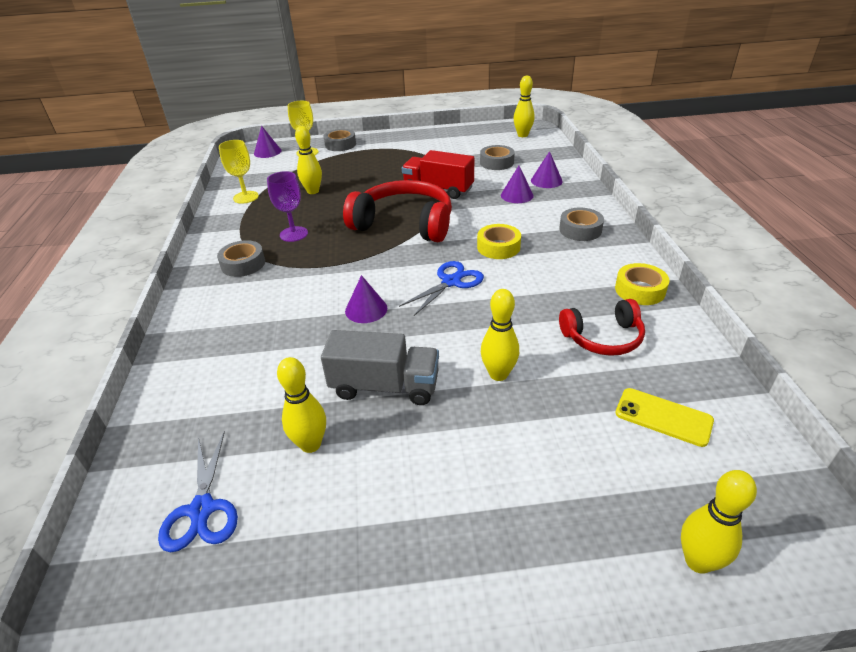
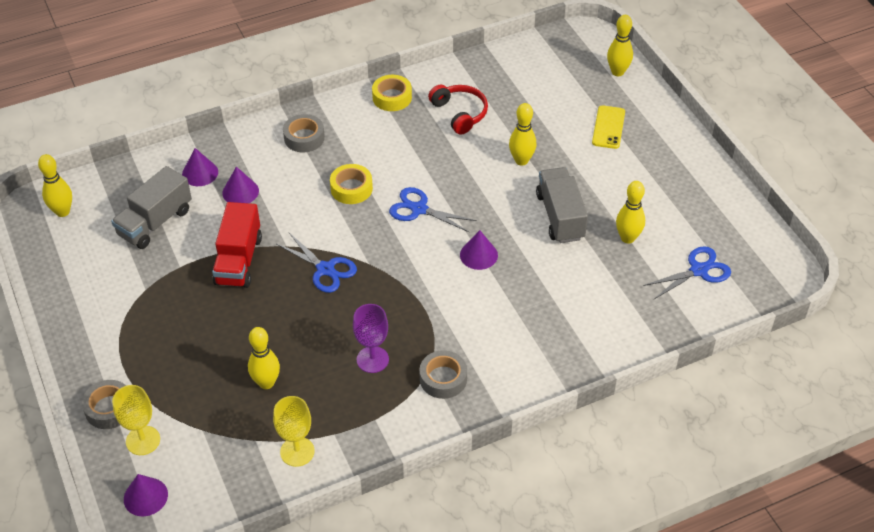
camera: 110 degrees left, 10 degrees up
red headphones [343,180,452,242] -> blue scissors [276,233,357,293]
grey tape [480,145,515,170] -> grey truck [111,166,192,249]
yellow phone [615,388,714,447] -> yellow phone moved to [592,105,625,149]

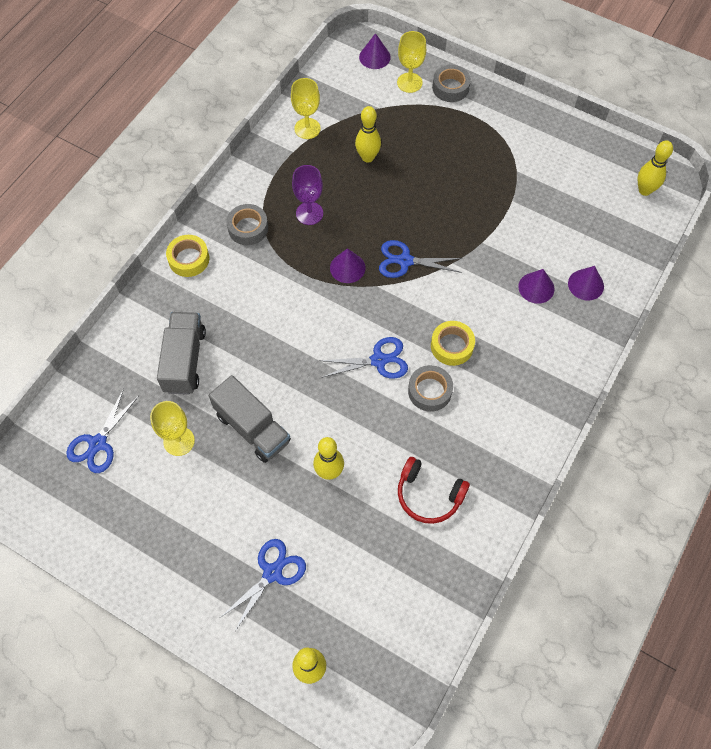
camera: 145 degrees right, 15 degrees up
grey truck [111,166,192,249] -> grey truck moved to [157,312,206,395]
red truck [212,202,262,288] -> none
grey tape [283,114,325,152] -> grey tape moved to [408,365,453,412]
yellow tape [372,75,412,111] -> yellow tape moved to [166,235,209,277]
purple cone [460,230,498,270] -> purple cone moved to [330,248,365,283]
yellow phone [592,105,625,149] -> blue scissors [220,539,306,631]
yellow bowling pin [616,181,645,244] -> yellow goblet [150,401,195,456]

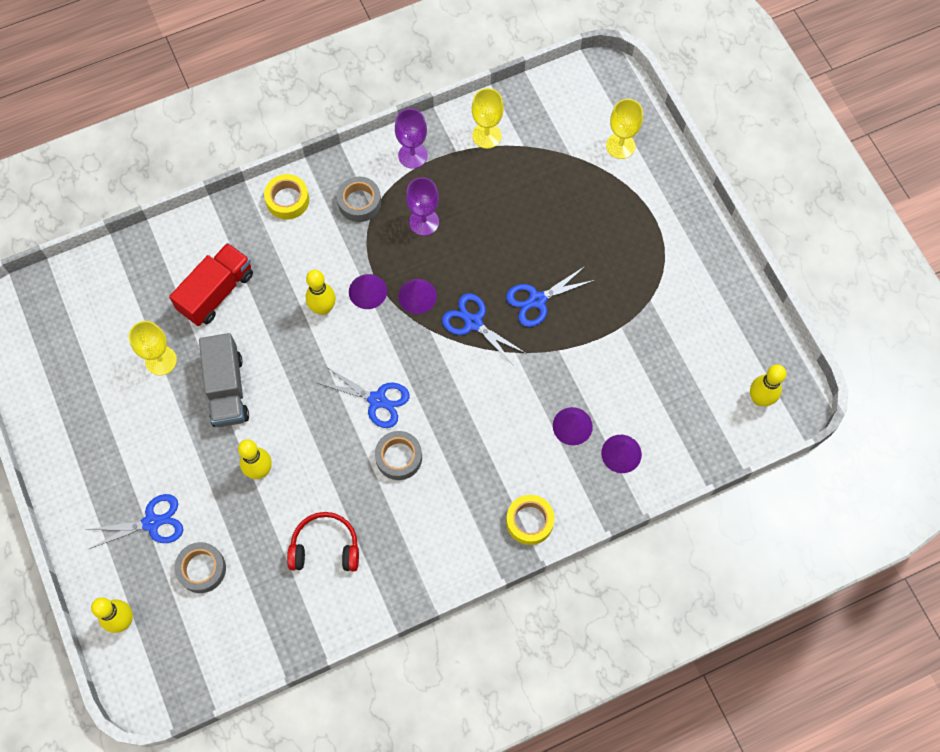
camera: 35 degrees right, 5 degrees up
blue scissors [66,388,139,473] -> blue scissors moved to [506,266,595,327]
grey truck [157,312,206,395] -> red truck [169,243,253,326]
yellow bowling pin [355,106,381,163] -> yellow bowling pin moved to [306,270,336,315]
purple cone [359,33,391,69] -> purple cone moved to [349,274,387,309]
red headphones [398,457,470,524] -> red headphones turned 120 degrees clockwise [287,512,359,571]
yellow tape [431,321,475,366] -> yellow tape moved to [506,495,555,545]
grey tape [432,65,471,102] -> grey tape moved to [174,542,226,593]
none -> purple goblet [395,109,428,169]

